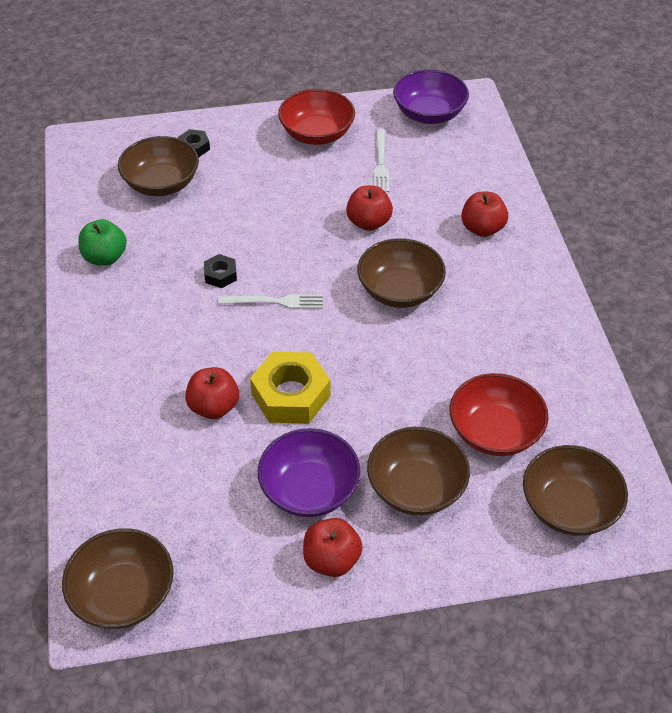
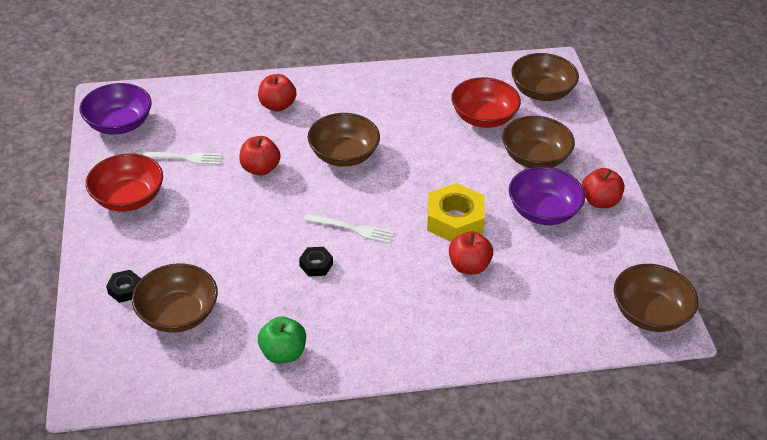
camera: 90 degrees left, 5 degrees down
white fork [218,294,323,309] -> white fork turned 105 degrees clockwise [304,214,394,244]

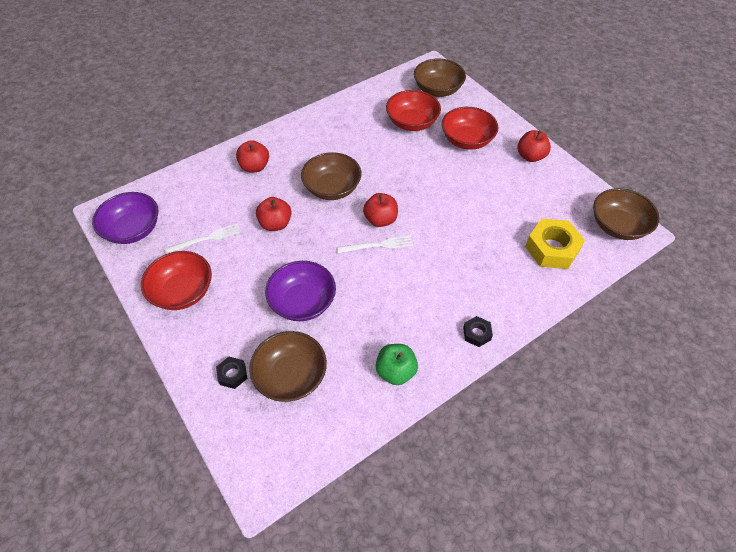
camera: 25 degrees left, 10 degrees up
black nut [299,247,333,277] -> black nut moved to [463,316,493,347]
yellow nut [427,183,485,242] -> yellow nut moved to [525,219,585,269]
red apple [449,231,493,275] -> red apple moved to [363,193,398,227]
brown bowl [502,116,575,168] -> red bowl [442,107,499,150]
purple bowl [509,167,585,225] -> purple bowl moved to [265,261,336,321]

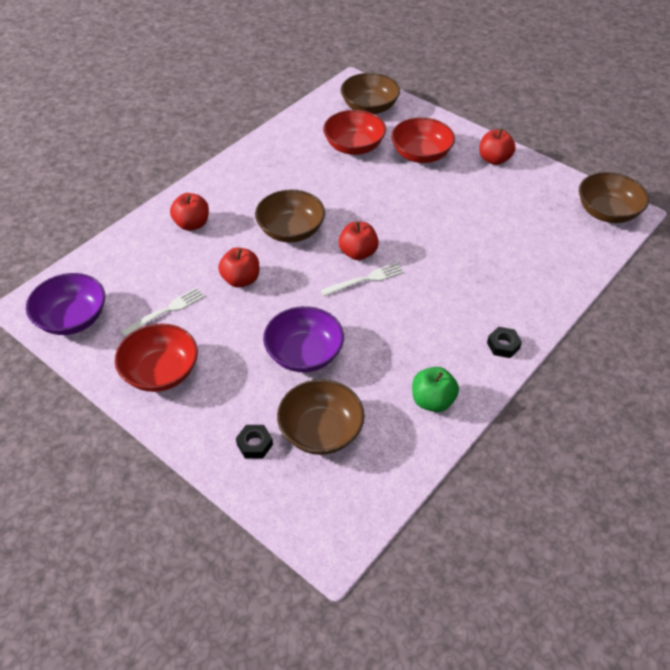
camera: 15 degrees left, 5 degrees down
yellow nut [525,219,585,269] -> none

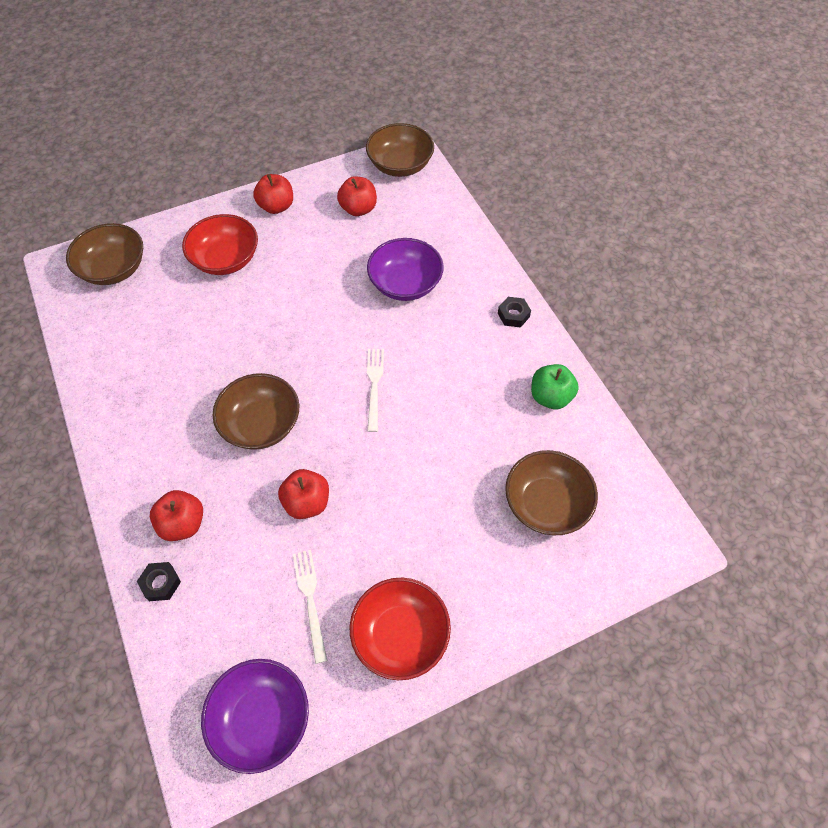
camera: 65 degrees left, 10 degrees up
black nut [236,425,273,458] -> black nut moved to [137,562,181,601]
purple bowl [263,306,344,372] -> purple bowl moved to [367,238,444,301]
red bowl [323,110,386,155] -> none
red apple [338,221,379,260] -> red apple moved to [337,176,377,216]

